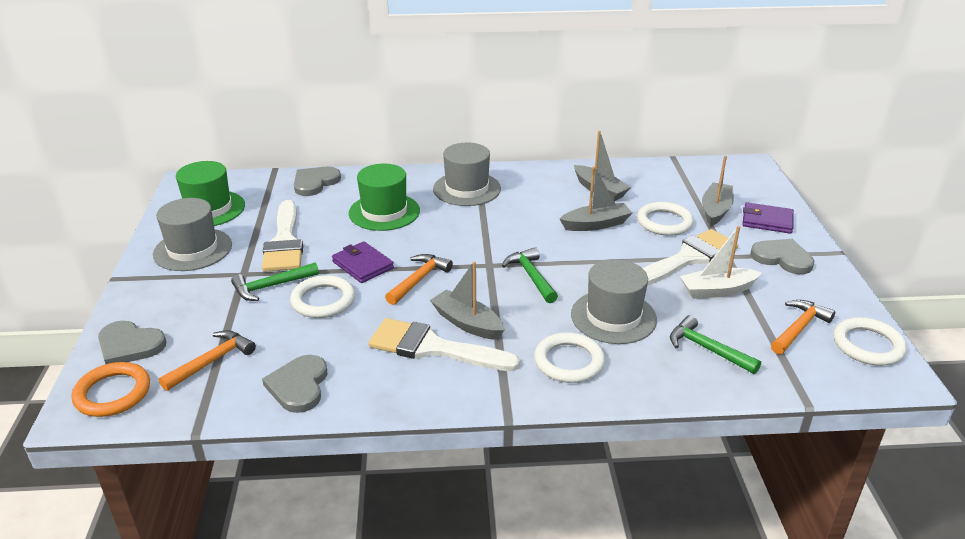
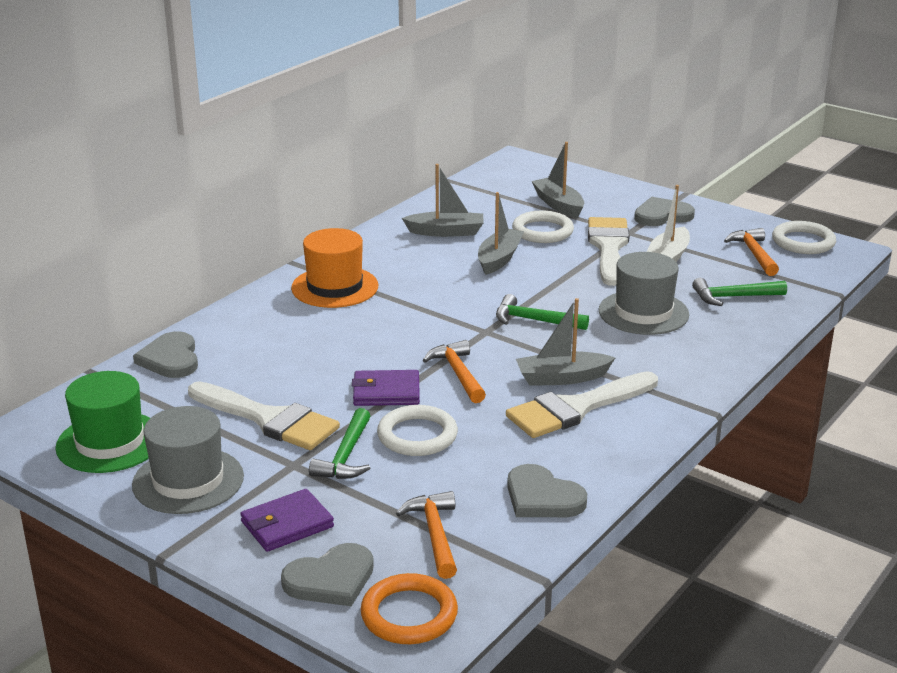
camera: 50 degrees left, 5 degrees down
green hat [349,164,420,231] -> none
grey hat [433,143,501,206] -> orange hat [291,228,378,308]
white ring [534,332,605,383] -> none
purple wallet [742,202,794,234] -> purple wallet moved to [240,489,334,552]

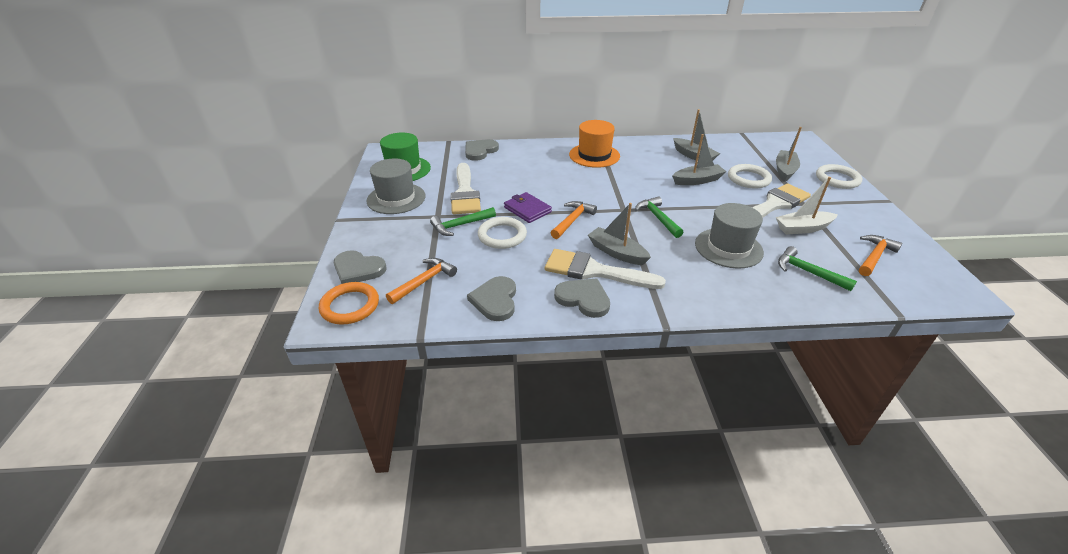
camera: 50 degrees right, 10 degrees up
purple wallet [240,489,334,552] -> none
grey heart [634,197,695,226] -> grey heart moved to [554,278,610,318]
white ring [772,221,836,254] -> white ring moved to [816,164,862,189]

